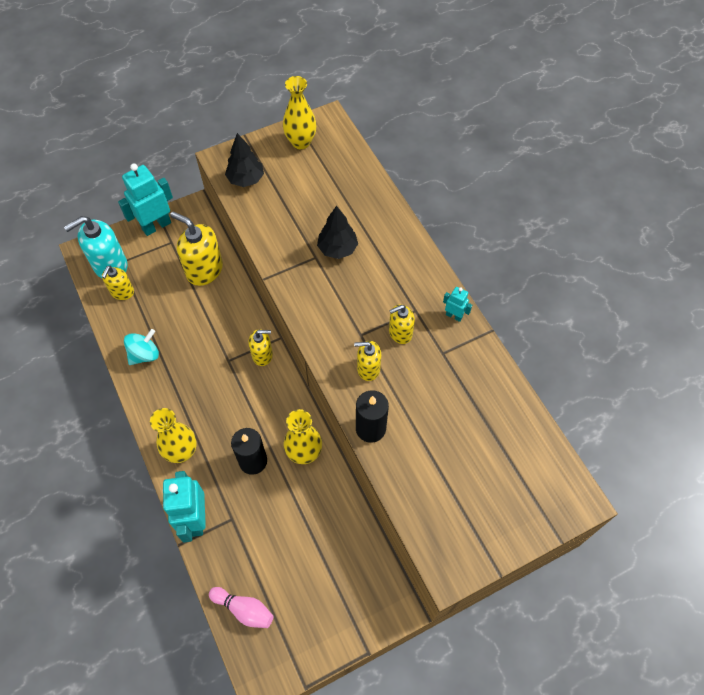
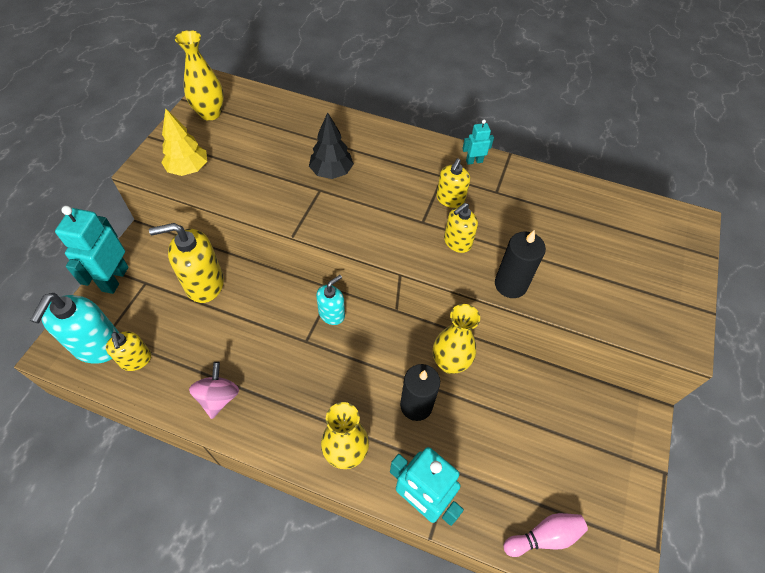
camera: 45 degrees left, 5 degrees down
turquoise spinning top [124,329,159,365] -> pink spinning top [189,362,239,419]
black tree [225,133,264,187] -> yellow tree [161,108,207,176]
yellow soap dispenser [248,329,273,366] -> turquoise soap dispenser [316,275,345,325]

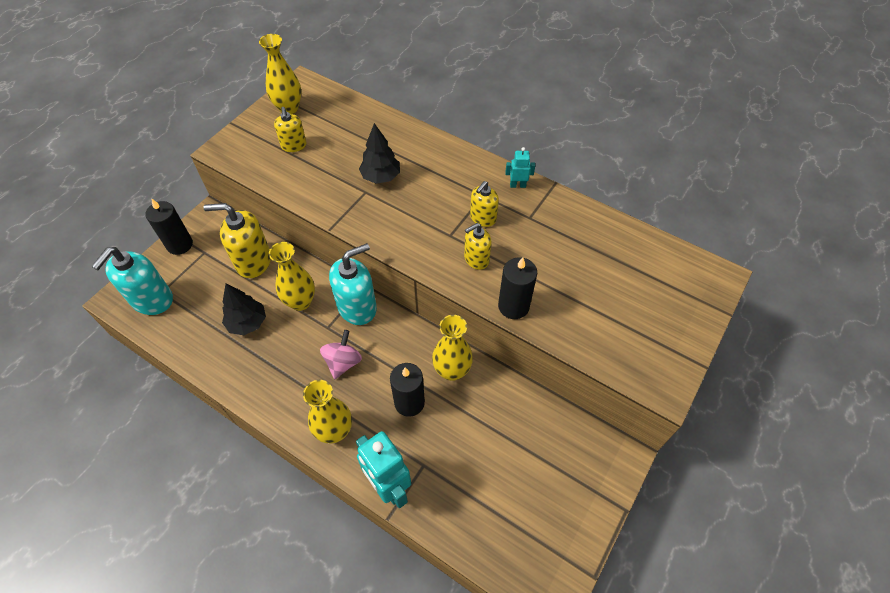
camera: 15 degrees right, 0 degrees up
turquoise robot [55,206,129,294] -> black candle [145,198,193,255]
yellow soap dispenser [106,332,151,371] -> yellow soap dispenser moved to [274,107,307,152]
yellow tree [161,108,207,176] -> none
pink spinning top [189,362,239,419] -> pink spinning top moved to [320,330,362,379]
turquoise soap dispenser [316,275,345,325] -> turquoise soap dispenser [329,243,377,325], size x1.71
pink bowling pin [503,513,588,557] -> none
none -> black tree [222,283,266,335]
none -> yellow vase [269,242,315,311]

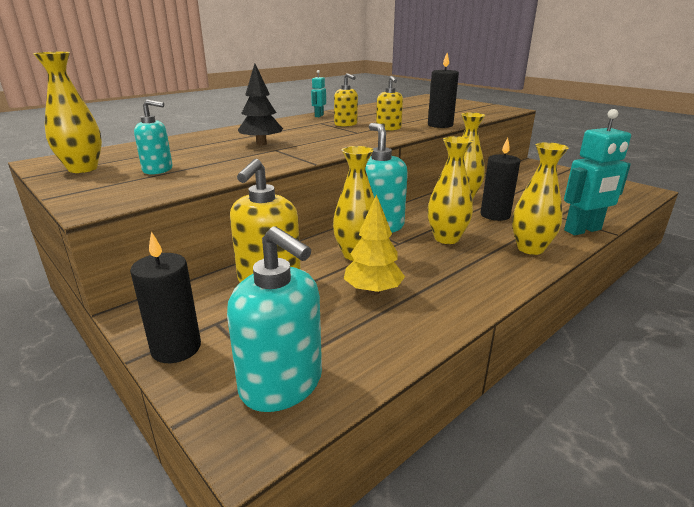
camera: 75 degrees left, 30 degrees down
black tree [222,283,266,335] -> yellow tree [344,194,405,295]
yellow soap dispenser [274,107,307,152] -> turquoise soap dispenser [134,100,173,175]
pink spinning top [320,330,362,379] -> yellow vase [428,136,473,244]

